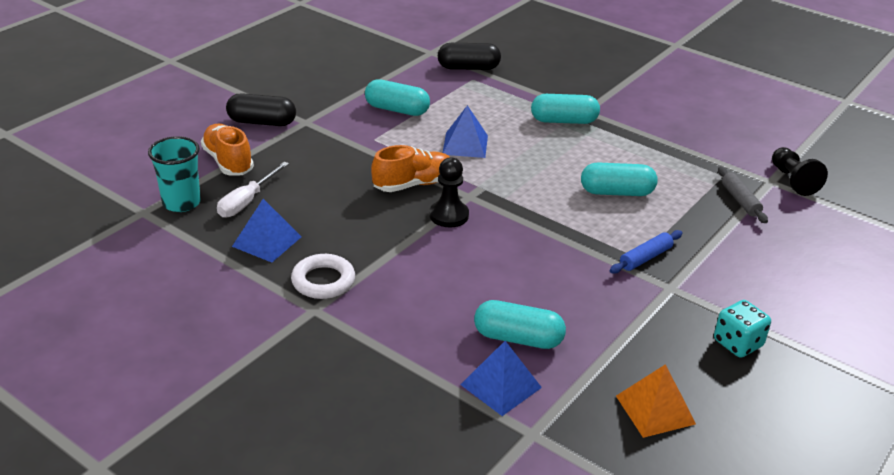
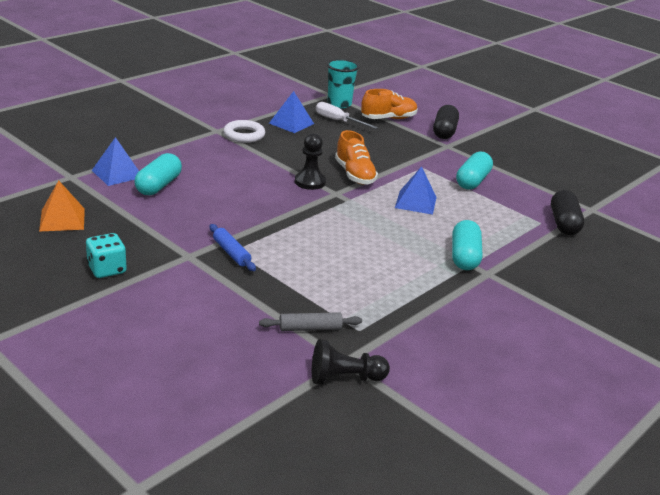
camera: 95 degrees right, 5 degrees down
turquoise capsule [581,162,658,196] -> none

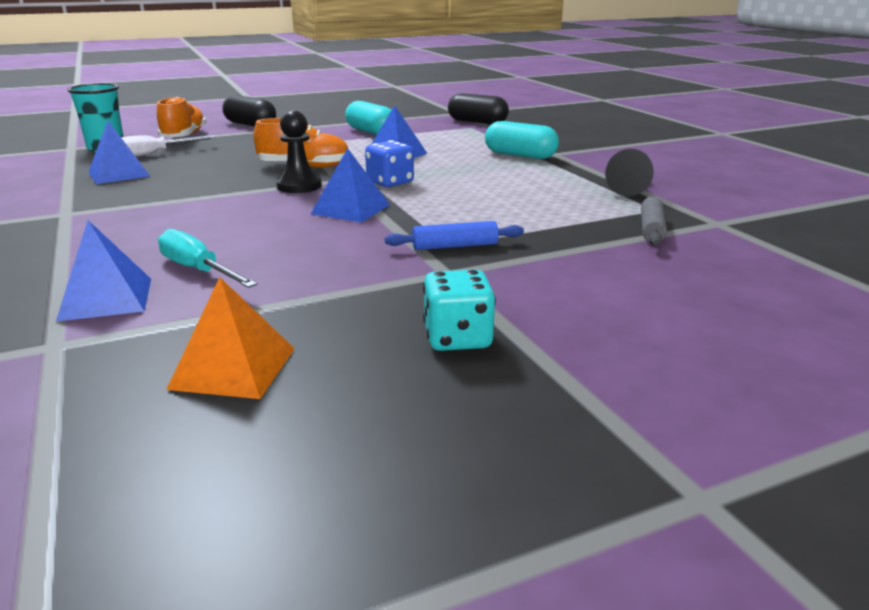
camera: 65 degrees left, 5 degrees down
turquoise capsule [134,153,182,195] -> turquoise screwdriver [158,229,257,288]
white ring [223,120,265,143] -> none
black pawn [312,339,390,385] -> black pawn moved to [605,149,654,196]
none -> blue pyramid [311,148,390,223]
none -> blue dice [365,140,414,187]

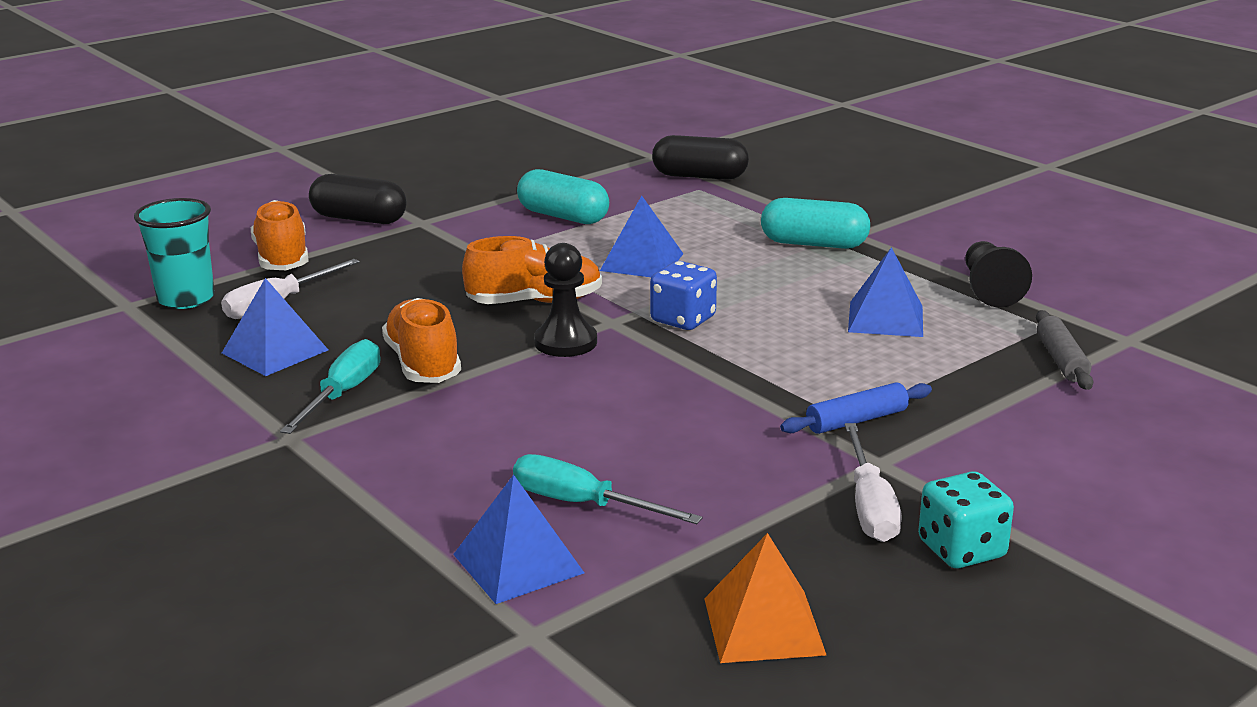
camera: 15 degrees left, 0 degrees up
blue pyramid [311,148,390,223] -> blue pyramid moved to [848,247,923,337]
none -> turquoise screwdriver [280,339,380,434]
none -> orange shoe [382,298,461,383]
none -> white screwdriver [845,423,902,542]

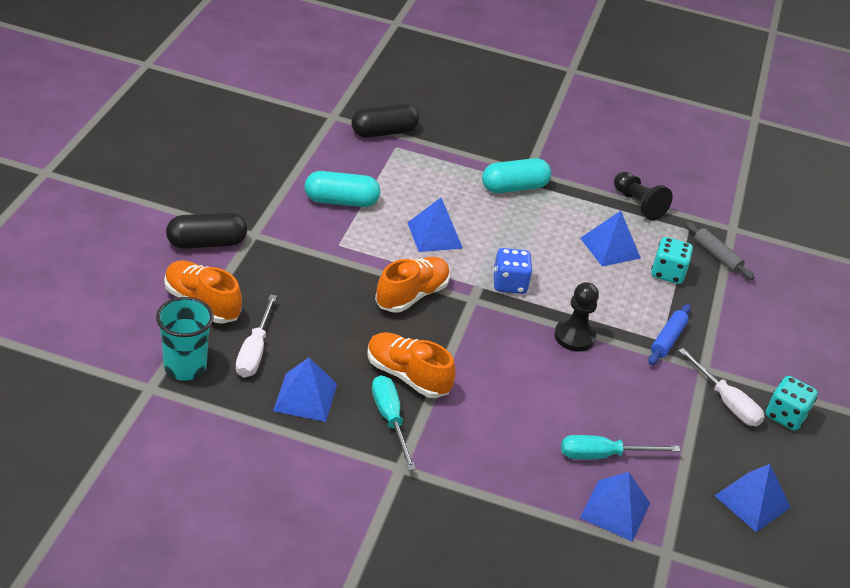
camera: 40 degrees left, 15 degrees up
black pawn [534,243,597,357] -> black pawn moved to [554,282,599,352]
orange pyramid [704,533,827,663] -> blue pyramid [715,464,791,532]
none -> turquoise dice [651,237,693,284]

